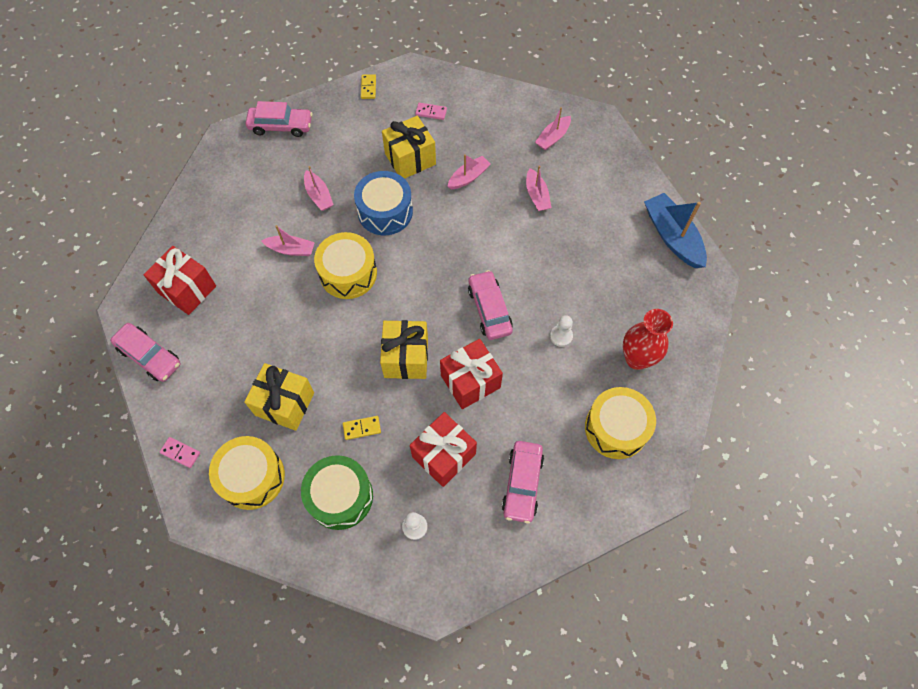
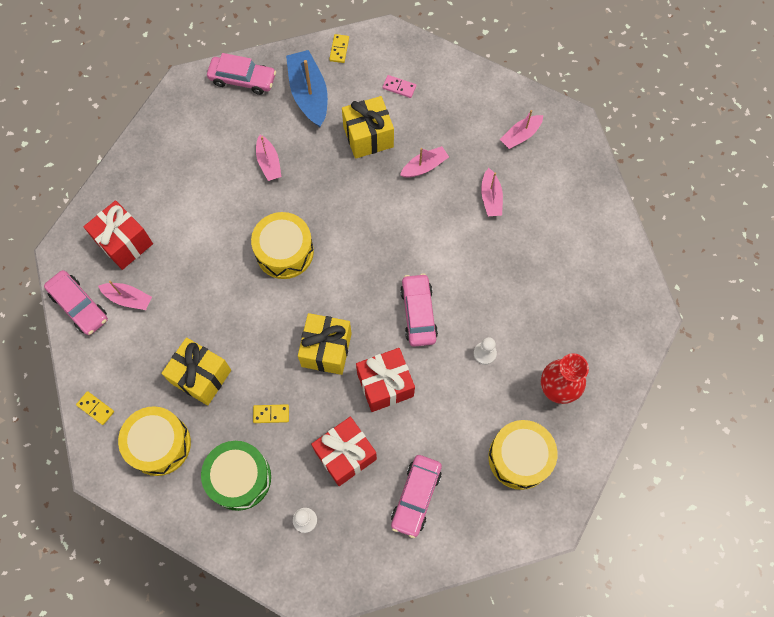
camera: 10 degrees right, 5 degrees up
pink domino [160,437,200,468] -> yellow domino [76,391,114,425]
pink boat [261,225,315,256] -> pink boat moved to [98,281,152,310]
blue drum [354,171,413,235] -> none
blue boat [644,193,707,268] -> blue boat moved to [286,50,328,127]

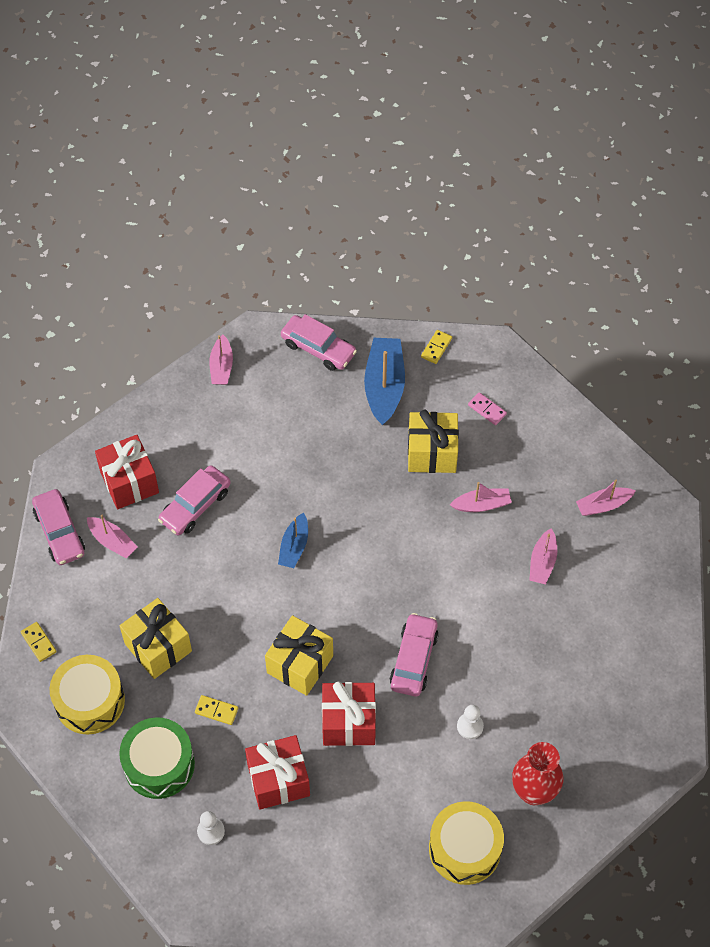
camera: 20 degrees right, 10 degrees down
yellow drum [251,212,314,279] -> blue boat [278,513,308,568]
pink boat [256,135,281,181] -> pink boat moved to [209,335,233,385]
pink car [391,455,442,538] -> pink car moved to [158,465,231,535]

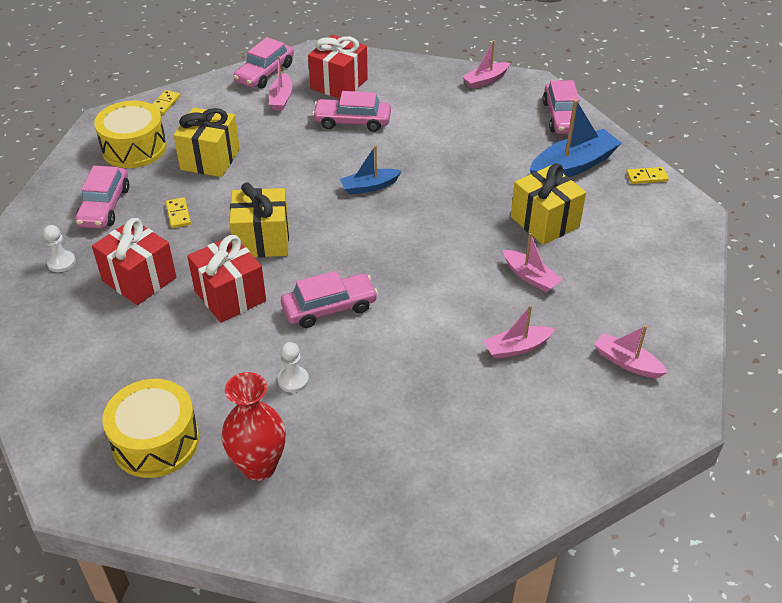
camera: 55 degrees right, 15 degrees down
green drum [119,717,195,799] -> pink car [75,166,129,229]
pink domino [468,392,507,425] -> none

